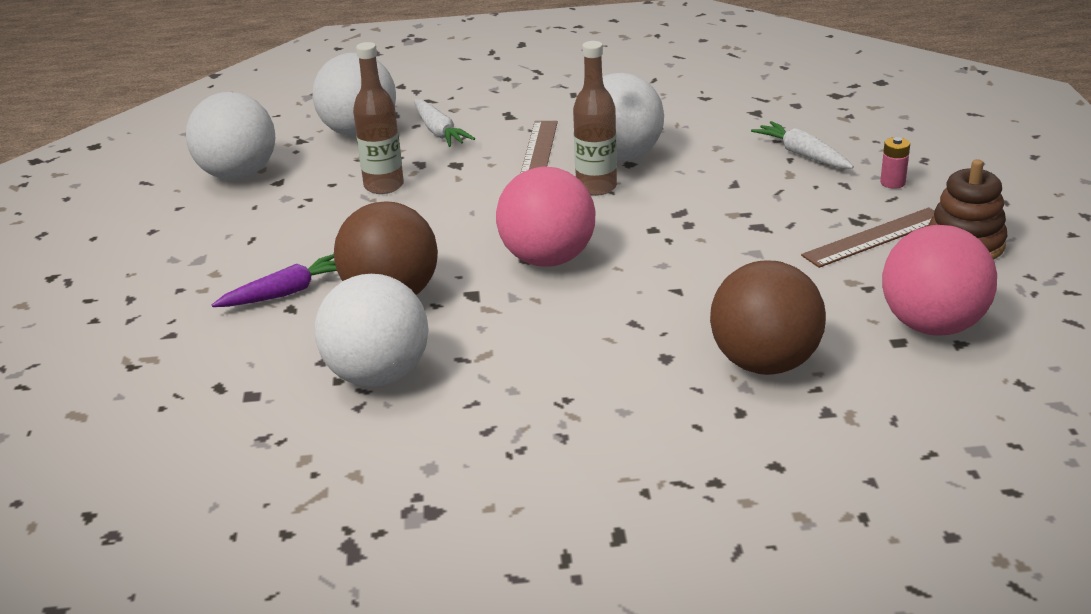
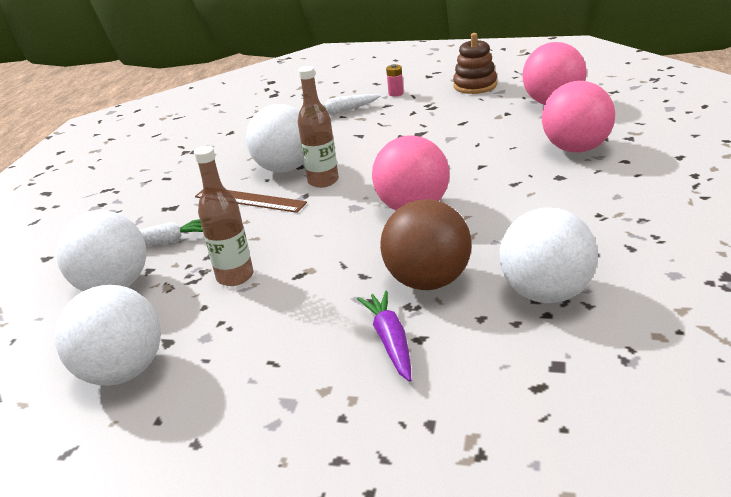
camera: 70 degrees left, 0 degrees up
brown ball [710,261,826,375] -> pink ball [542,81,615,153]
brown ruler [801,207,934,268] -> none

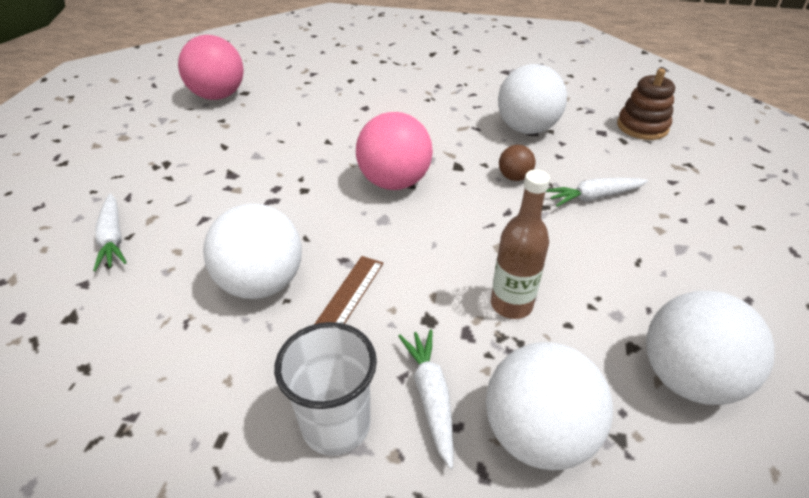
camera: 95 degrees left, 10 degrees up
brown bottle [298,66,339,188] -> none
purple carrot [357,290,411,382] -> white carrot [546,178,648,207]
brown ball [380,199,472,290] -> brown ball [499,145,536,181], size x0.48
pink battery [386,64,404,97] -> none
brown stacking toy [453,33,497,94] -> brown stacking toy moved to [617,68,675,140]
pink ball [542,81,615,153] -> none
none -> white cup [274,322,377,456]

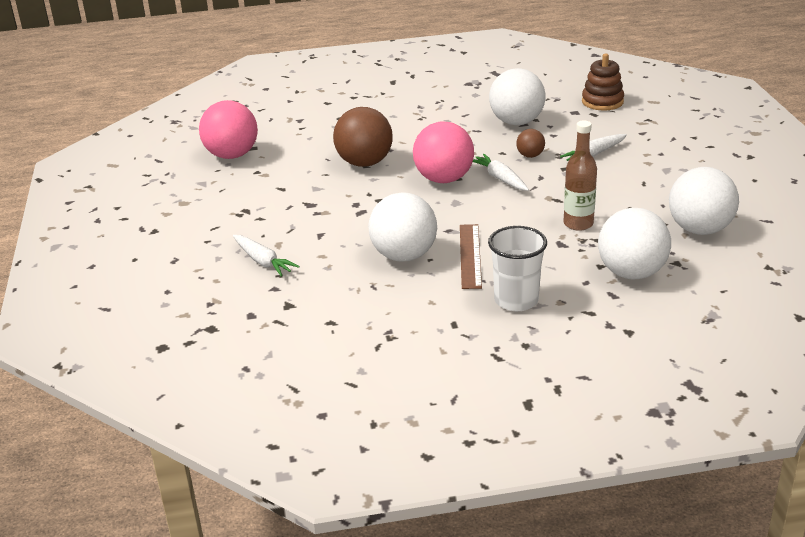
camera: 20 degrees left, 10 degrees down
white carrot [398,329,454,469] -> white carrot moved to [473,154,529,191]
none -> brown ball [333,107,393,167]

